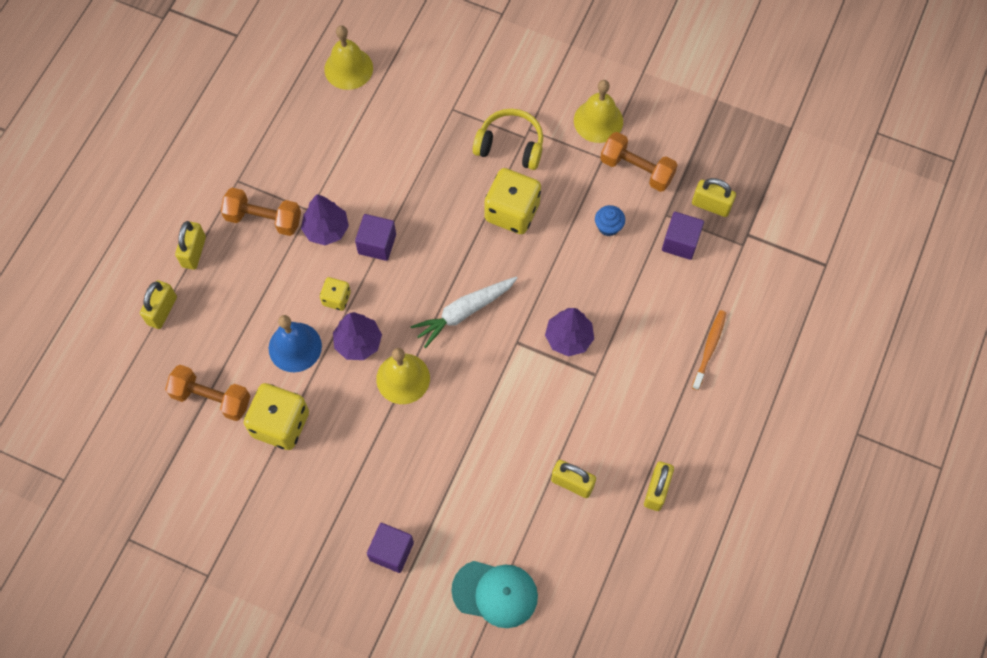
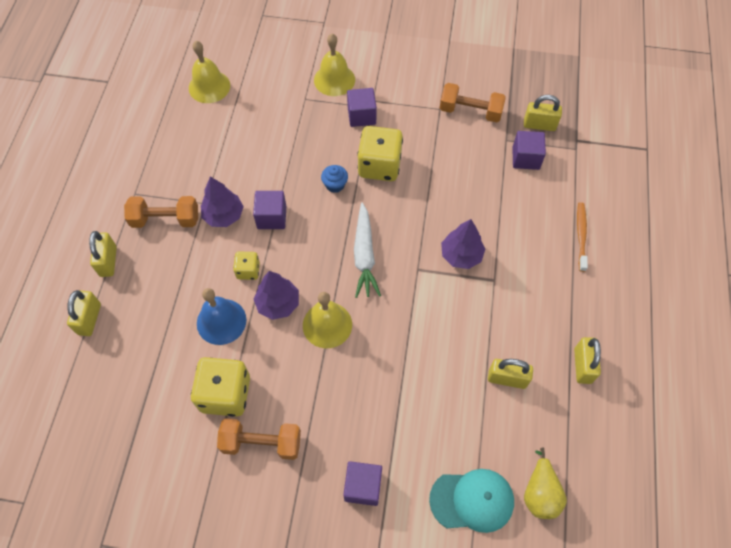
camera: 15 degrees left, 5 degrees down
orange dumbbell [165,365,250,421] -> orange dumbbell moved to [217,418,301,460]
white carrot [410,277,517,348] -> white carrot turned 45 degrees counterclockwise [354,203,381,298]
yellow headphones [473,109,543,170] -> purple cube [347,88,377,127]
yellow bell [574,80,623,143] -> yellow bell moved to [314,34,355,96]
blue cupcake [595,205,625,236] -> blue cupcake moved to [321,165,348,193]
none -> yellow pear [524,447,567,519]

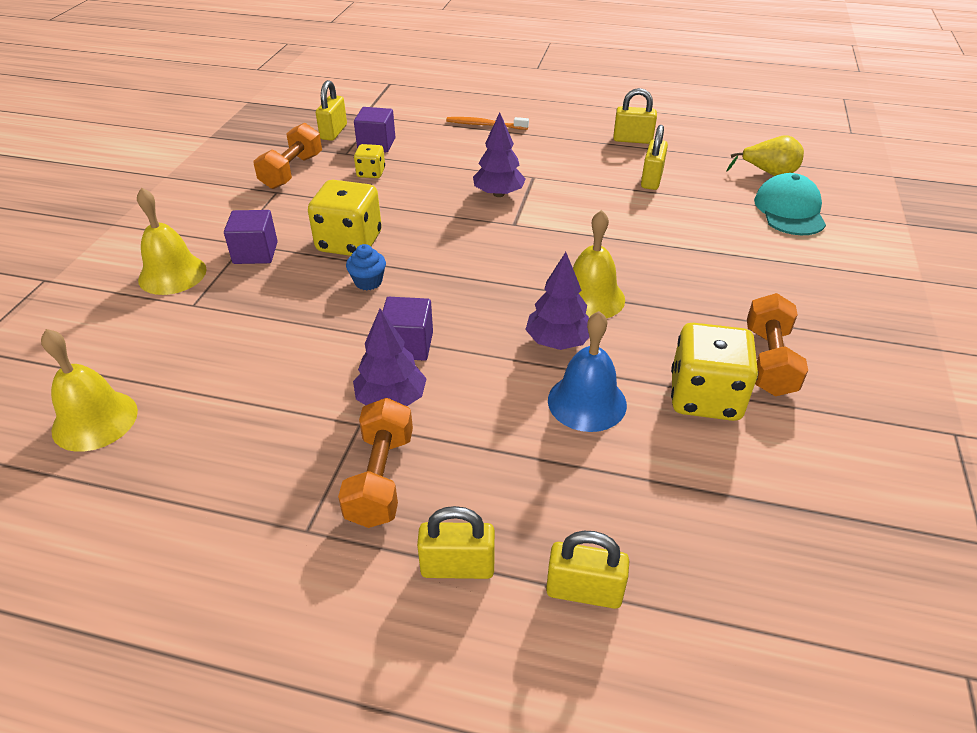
camera: 85 degrees left, 20 degrees down
yellow dice [233,252,260,280] -> yellow dice moved to [354,144,385,178]
purple cube [343,461,382,506] -> none
white carrot [354,203,381,298] -> none

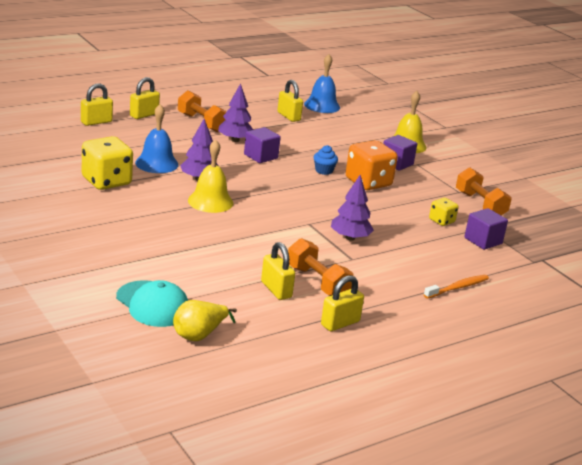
camera: 130 degrees right, 15 degrees down
yellow bell [41,329,138,452] -> blue bell [304,54,340,113]
yellow dice [308,180,382,256] -> orange dice [346,140,398,190]
yellow padlock [316,80,347,141] -> yellow padlock moved to [277,80,303,122]
orange dumbbell [747,293,808,396] -> orange dumbbell moved to [288,238,353,296]

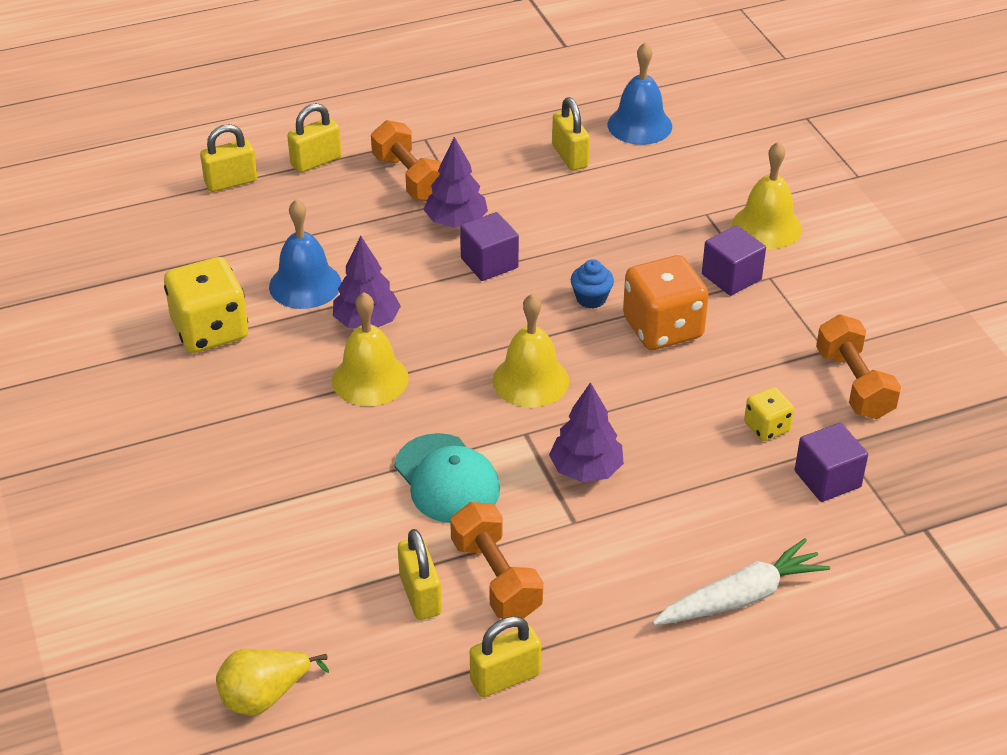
camera: 15 degrees right, 15 degrees up
turquoise cap [116,280,188,327] -> turquoise cap moved to [395,433,500,523]
orange toothbrush [424,275,489,299] -> white carrot [652,538,830,625]
none -> yellow bell [493,294,569,408]

